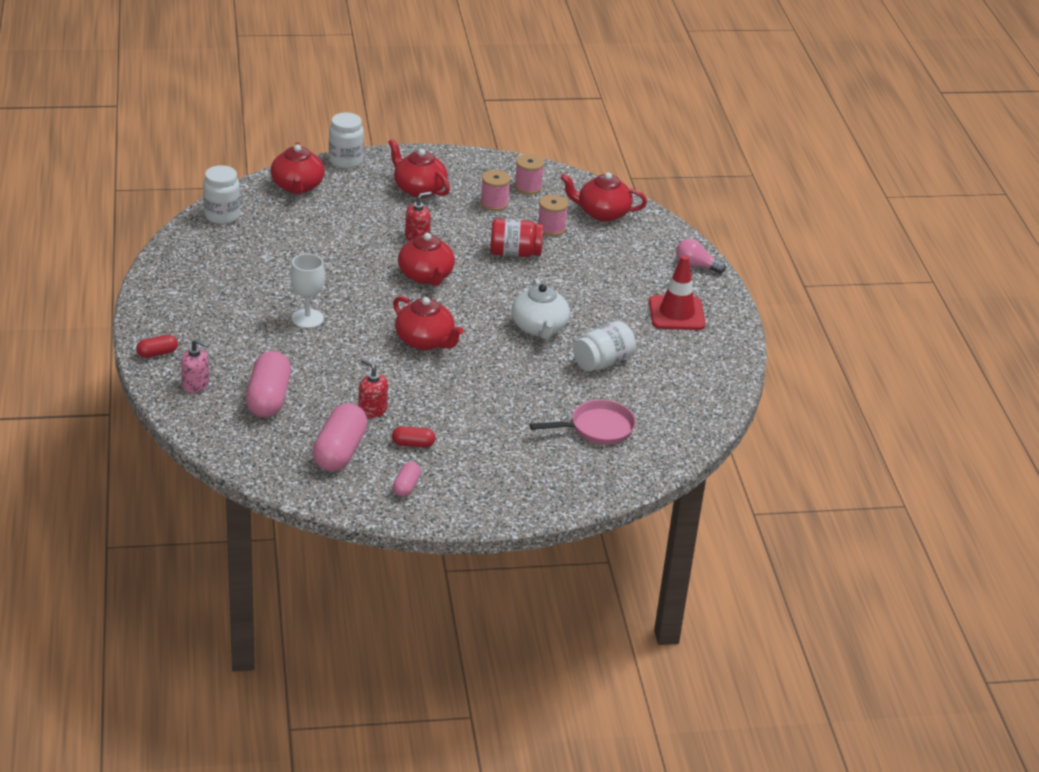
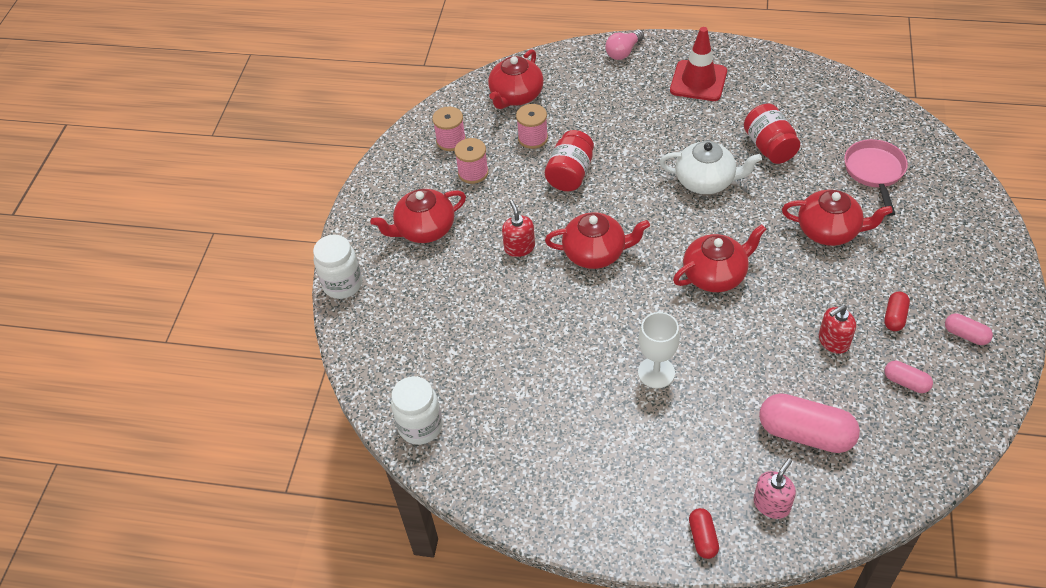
camera: 65 degrees left, 15 degrees up
red teapot [270,142,325,195] -> red teapot moved to [782,190,893,246]
pink capsule [312,403,368,471] -> pink capsule [885,361,933,393], size x0.50
white jar [573,321,636,372] -> red jar [744,104,800,164]

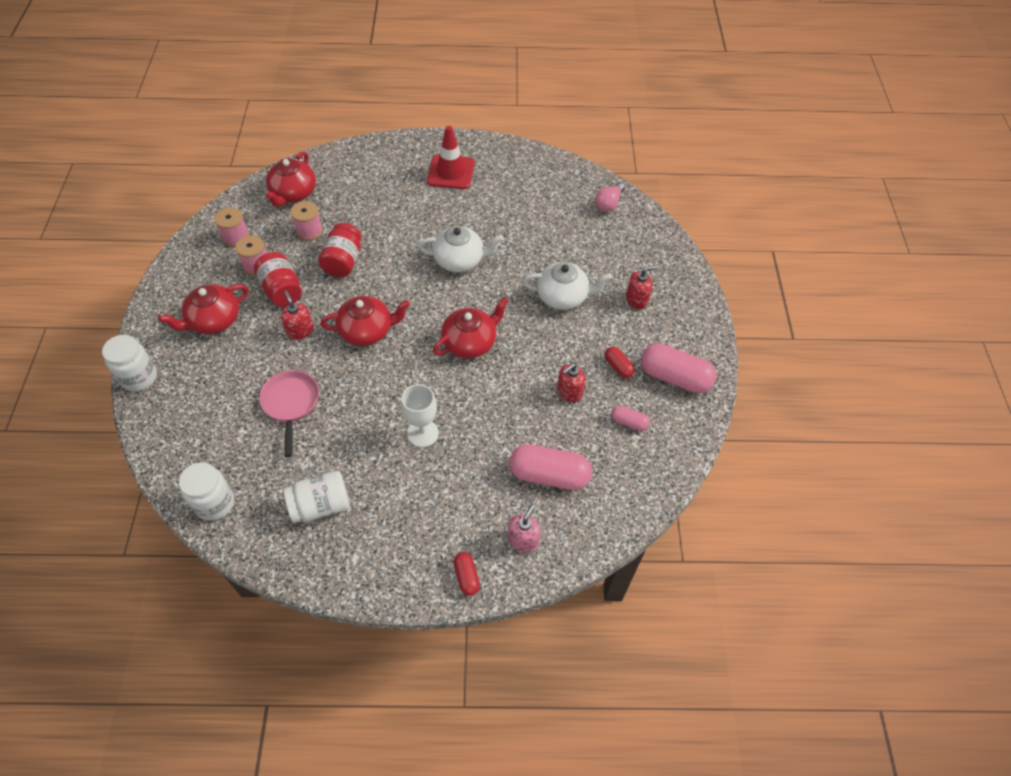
camera: 15 degrees left, 5 degrees up
pink light bulb [605,29,644,60] -> pink light bulb moved to [595,182,625,212]
red jar [744,104,800,164] -> red jar moved to [254,252,302,307]
red teapot [782,190,893,246] -> white teapot [522,262,612,310]
pink pan [844,139,908,216] -> pink pan moved to [259,370,319,457]
red capsule [884,291,910,331] -> red capsule turned 45 degrees counterclockwise [605,347,635,378]
pink capsule [945,313,993,345] -> pink capsule [641,343,716,393], size x1.99
none -> white jar [284,471,350,523]
none -> red soap dispenser [626,265,658,309]

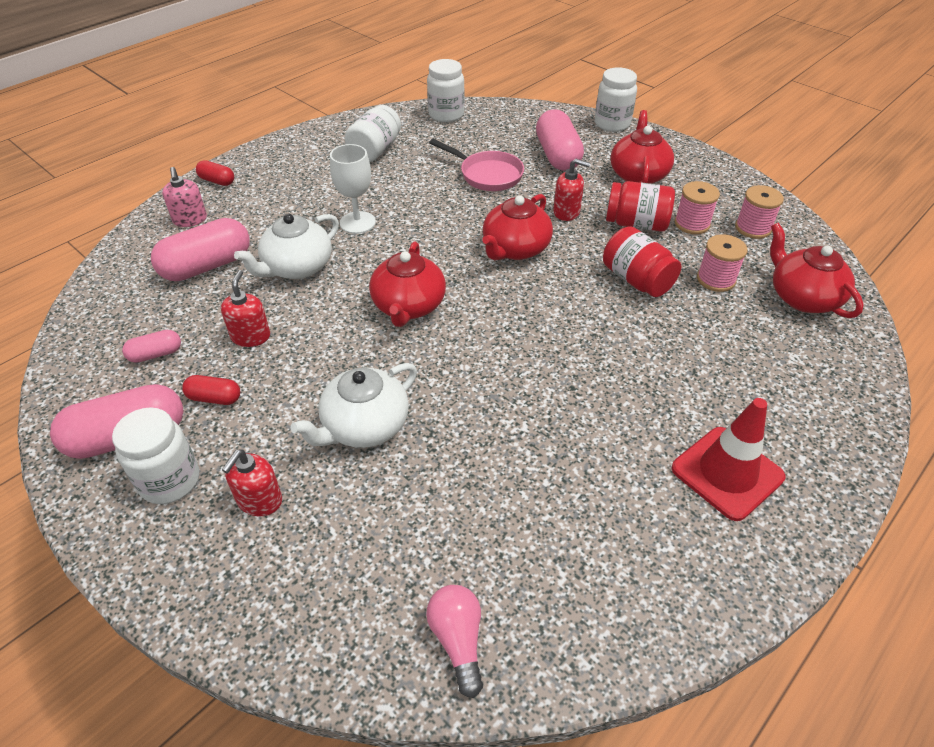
camera: 135 degrees right, 10 degrees down
white teapot [418,226,503,272] -> white teapot moved to [234,214,339,279]
none -> white jar [112,407,199,504]
none -> pink capsule [536,109,584,171]

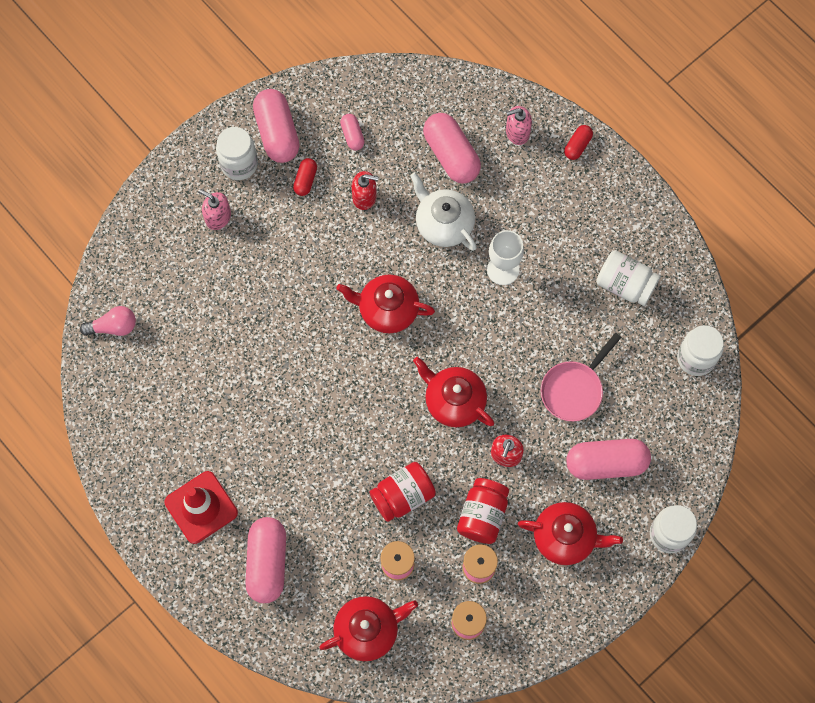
camera: 95 degrees right, 25 degrees up
red soap dispenser [222,449,282,516] -> pink soap dispenser [198,189,231,230]
white teapot [291,363,417,448] -> none
none -> pink capsule [245,517,286,603]

